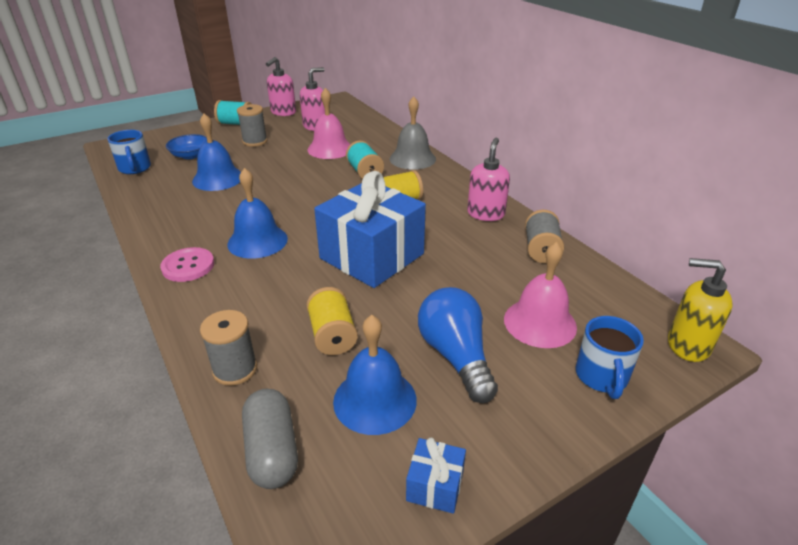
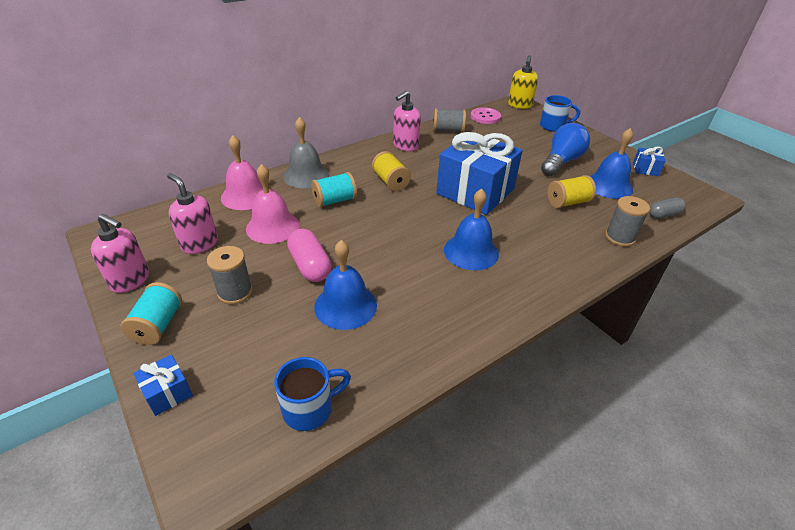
camera: 95 degrees left, 5 degrees up
pink button [160,247,214,282] -> pink button moved to [471,107,501,124]
blue bowl [166,134,207,159] -> none
grey capsule [242,389,298,489] -> grey capsule [649,198,686,219], size x0.67
blue light bulb [418,287,498,403] -> blue light bulb turned 150 degrees clockwise [541,123,590,176]
pink soap dispenser [467,138,510,221] -> pink soap dispenser turned 60 degrees counterclockwise [393,90,421,151]
pink bell [504,242,577,348] -> pink bell moved to [221,135,263,210]
none -> blue gift [133,354,193,416]
none -> pink capsule [287,229,331,282]

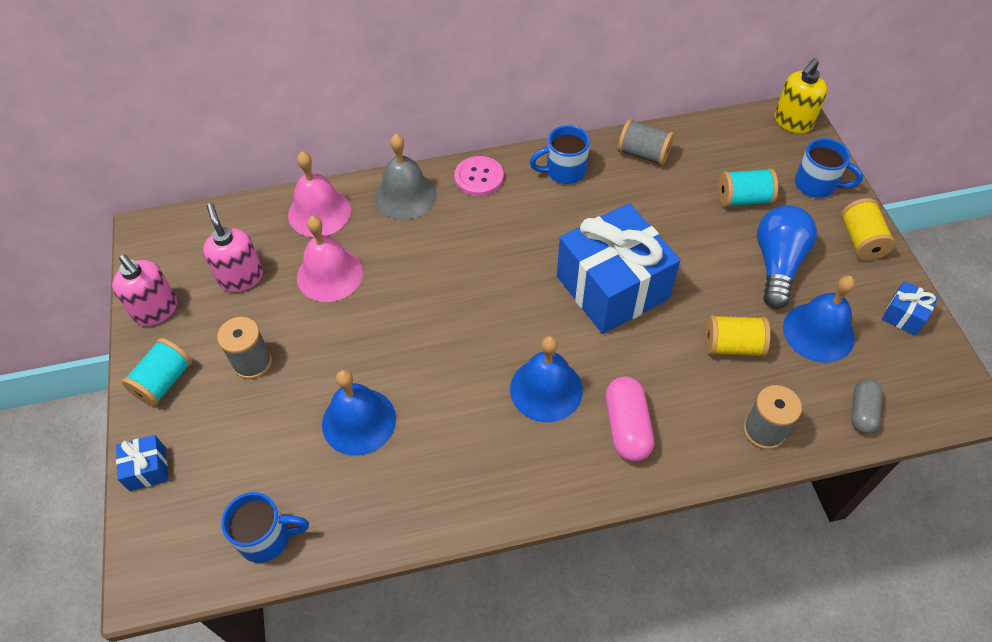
camera: 25 degrees right, 15 degrees up
pink capsule [287,229,331,282] -> pink capsule moved to [606,377,654,462]
turquoise spool [311,172,357,208] -> turquoise spool moved to [718,168,778,207]
yellow spool [372,151,411,191] -> yellow spool moved to [841,198,895,261]
pink soap dispenser [393,90,421,151] -> blue mug [530,125,590,184]
pink button [471,107,501,124] -> pink button moved to [454,156,504,196]
blue light bulb [541,123,590,176] -> blue light bulb turned 45 degrees counterclockwise [757,205,817,309]
grey capsule [649,198,686,219] -> grey capsule turned 75 degrees counterclockwise [851,379,882,434]

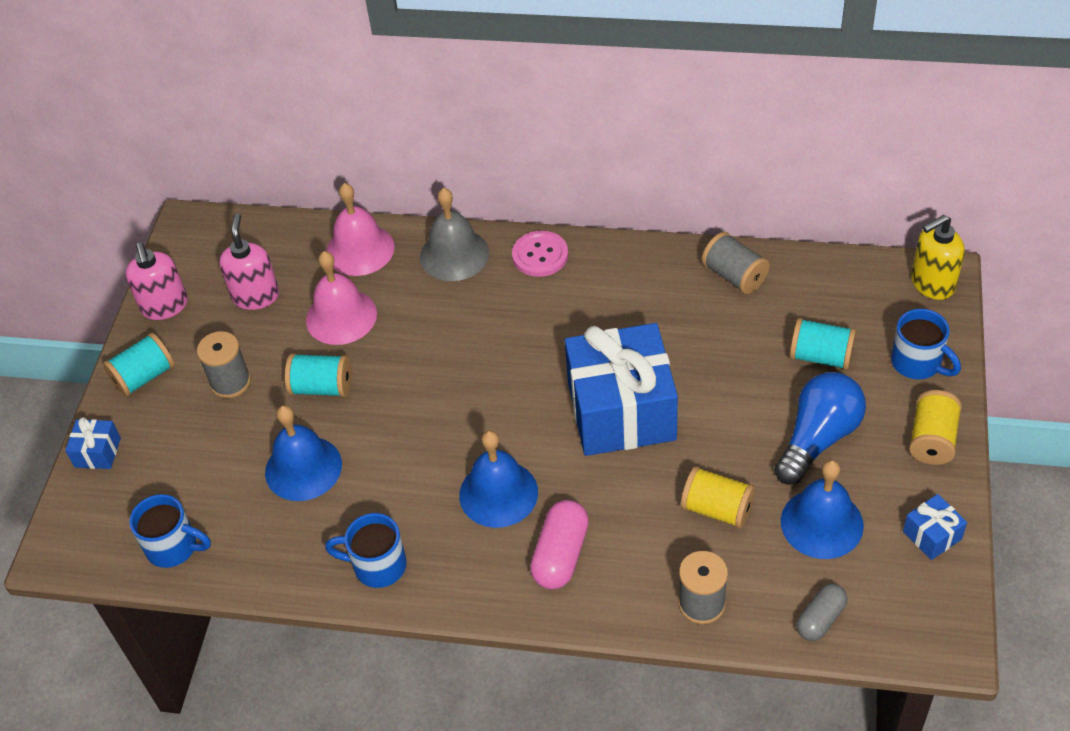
camera: 25 degrees right, 5 degrees down
blue mug [530,125,590,184] -> blue mug moved to [325,513,407,588]
none -> turquoise spool [285,353,352,397]

